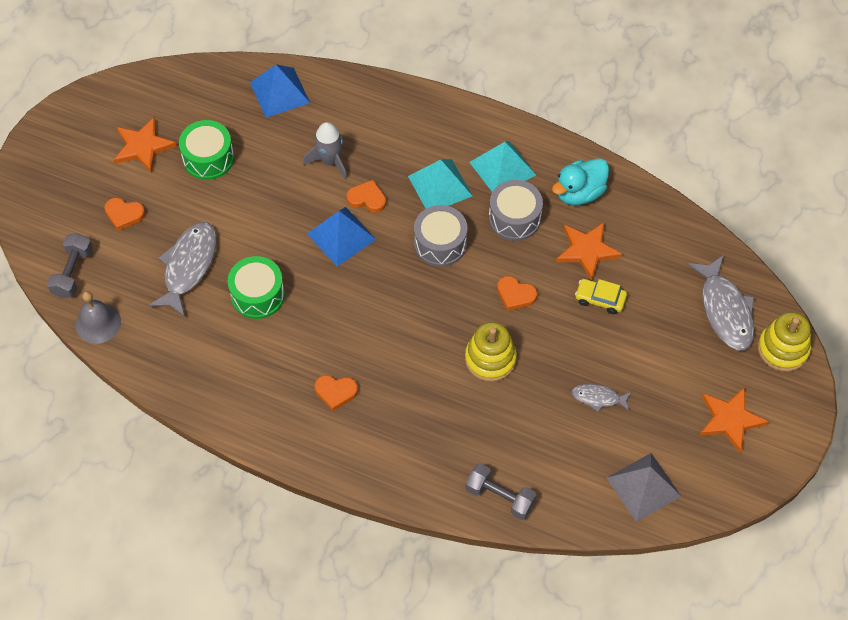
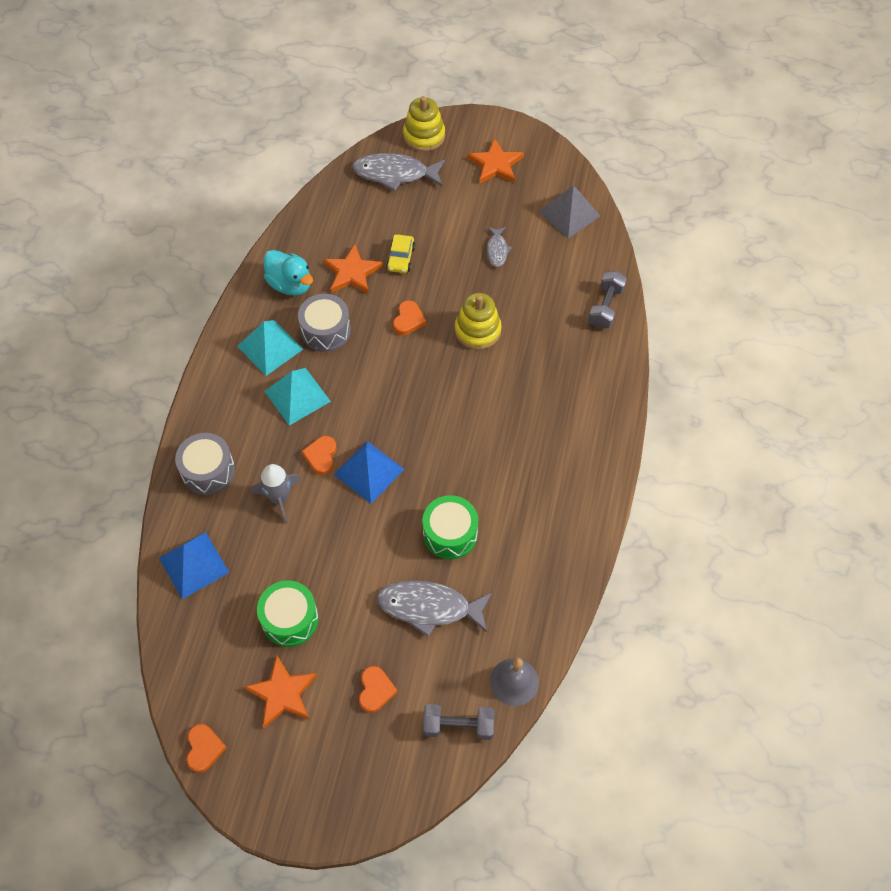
camera: 100 degrees left, 0 degrees up
orange heart [315,375,358,411] -> orange heart moved to [186,724,227,773]
grey drum [414,205,468,267] -> grey drum moved to [175,433,235,495]
grey fish [687,255,755,351] -> grey fish turned 150 degrees counterclockwise [352,153,445,191]

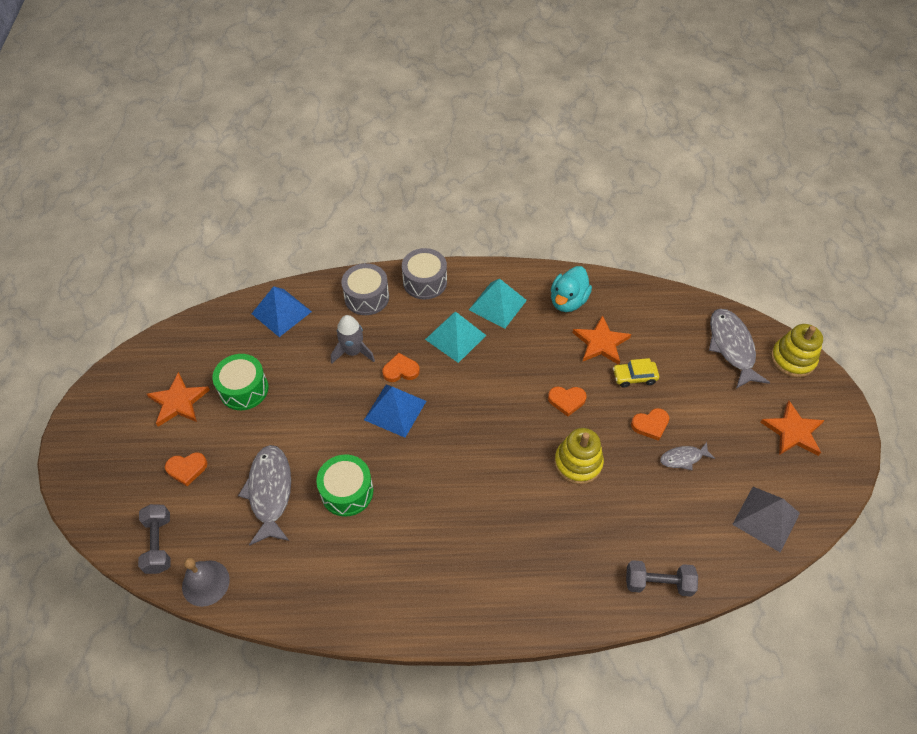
camera: 75 degrees right, 5 degrees down
orange heart [186,724,227,773] -> orange heart moved to [631,408,669,441]
grey drum [298,294,351,352] -> grey drum moved to [402,248,447,299]

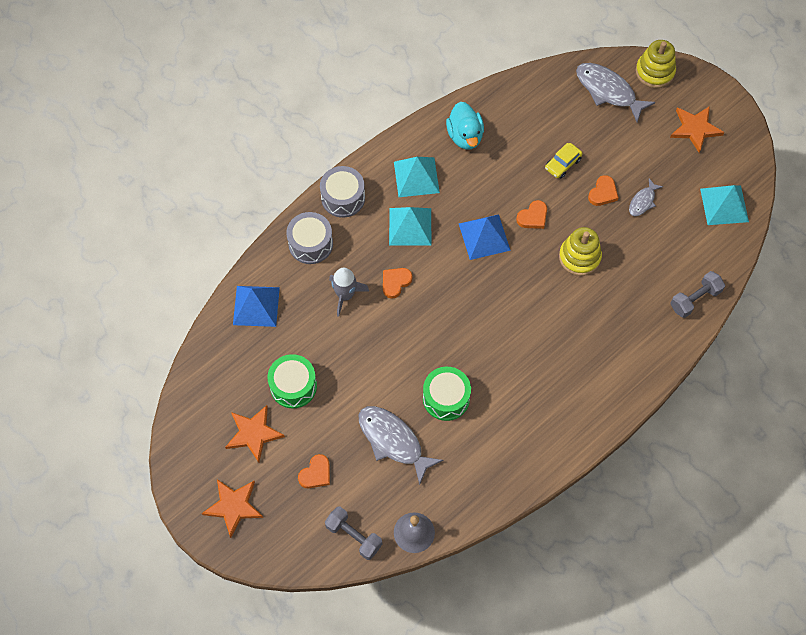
camera: 40 degrees left, 10 degrees up
blue pyramid [364,385,426,438] -> blue pyramid moved to [459,214,511,260]
orange star [572,315,631,365] -> orange star moved to [202,479,263,538]
grey pyramid [732,487,800,552] -> turquoise pyramid [700,185,749,225]

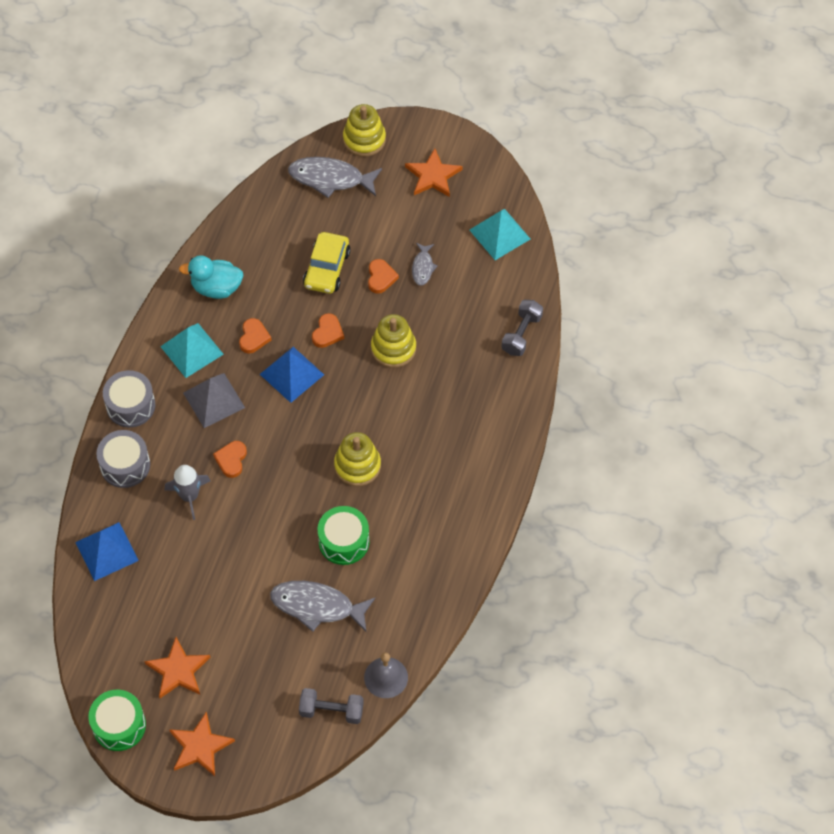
camera: 30 degrees left, 5 degrees down
green drum [267,354,317,409] -> green drum moved to [88,690,146,751]
orange heart [298,454,330,488] -> orange heart moved to [239,318,272,353]
turquoise pyramid [389,207,431,246] -> grey pyramid [183,373,245,428]
turquoise duck [446,102,484,149] -> turquoise duck turned 135 degrees clockwise [179,255,244,299]
yellow car [545,143,583,179] -> yellow car [303,232,351,294], size x1.54
none -> yellow stacking toy [334,432,381,486]

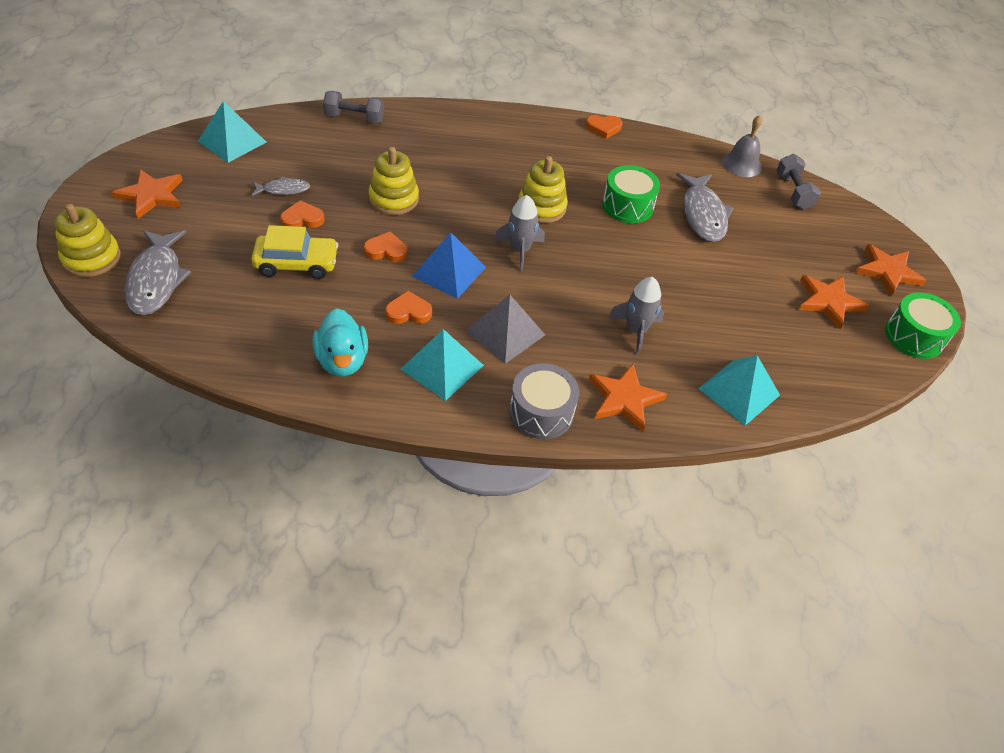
camera: 110 degrees left, 10 degrees down
blue pyramid [75,522,139,581] -> turquoise pyramid [698,355,780,426]
grey drum [96,430,150,488] -> orange star [589,364,667,431]
orange heart [213,441,247,478] -> orange heart moved to [586,115,623,139]
none -> grey rocket [494,195,545,271]

